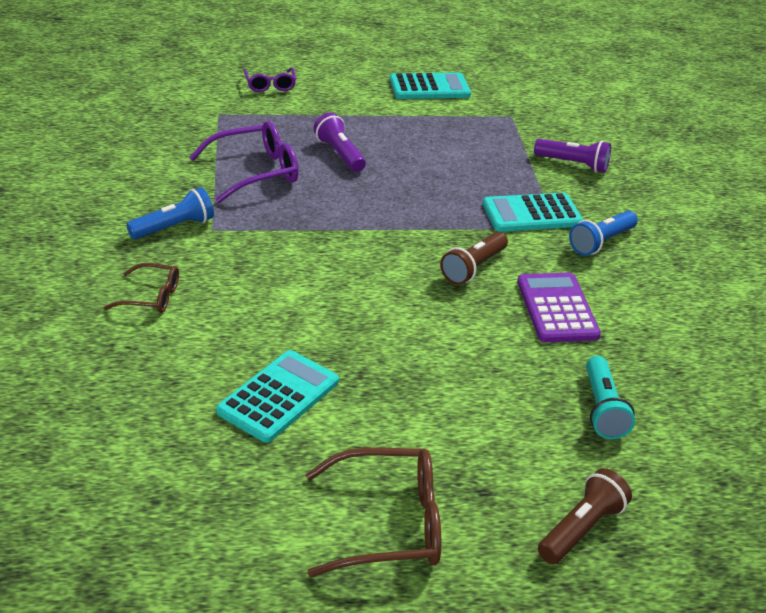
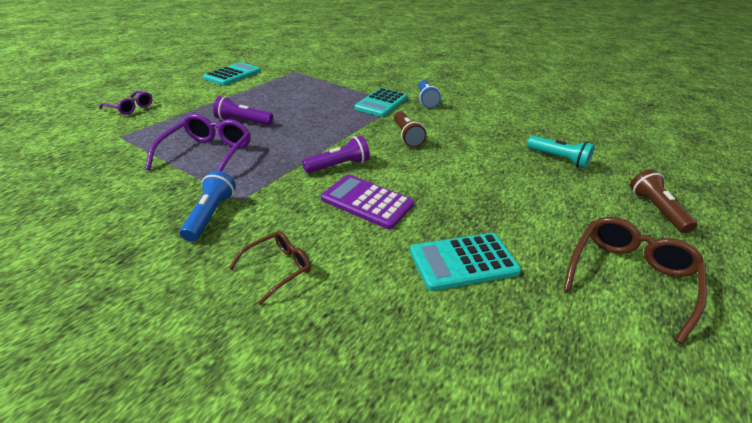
camera: 50 degrees left, 0 degrees up
turquoise calculator [216,350,339,443] -> turquoise calculator turned 90 degrees counterclockwise [410,233,521,291]
purple calculator [517,273,601,342] -> purple calculator moved to [321,174,414,229]
purple flashlight [534,139,611,173] -> purple flashlight moved to [302,136,370,173]

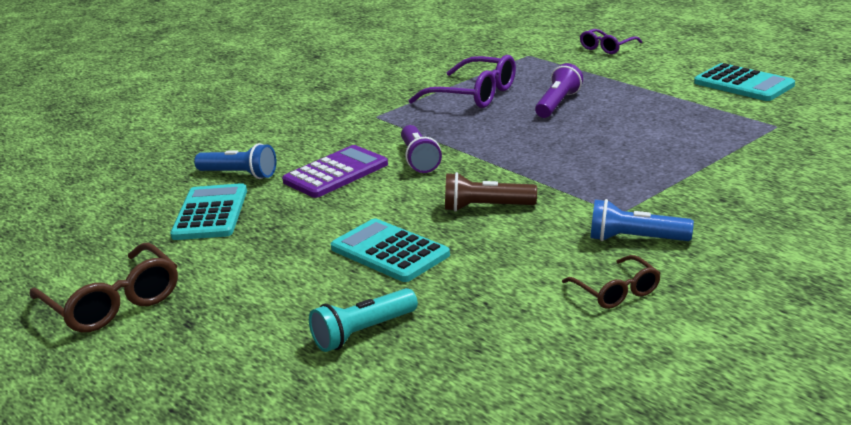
camera: 110 degrees right, 10 degrees down
blue flashlight [180,171,236,242] -> blue flashlight moved to [194,143,277,179]
brown glasses [229,231,311,305] -> brown glasses moved to [562,255,661,309]
turquoise calculator [354,88,408,117] -> turquoise calculator moved to [331,218,450,282]
brown flashlight [630,169,697,233] -> none

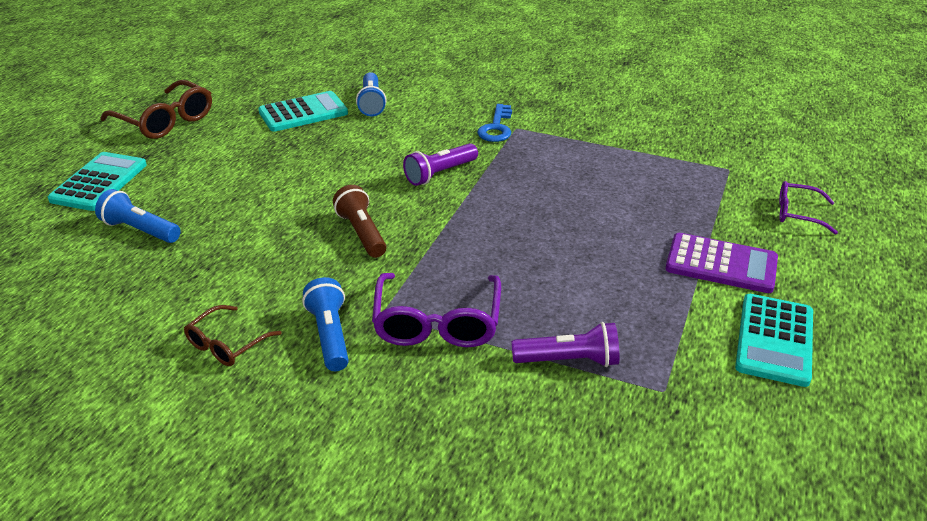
camera: 60 degrees right, 10 degrees up
brown glasses [30,243,178,333] -> brown glasses turned 75 degrees counterclockwise [100,80,212,139]
purple calculator [282,145,388,198] -> purple calculator moved to [665,233,778,293]
turquoise flashlight [309,288,418,352] -> blue flashlight [95,189,181,243]
turquoise calculator [331,218,450,282] -> turquoise calculator moved to [48,152,147,211]
purple glasses [408,55,516,108] -> purple glasses moved to [372,273,501,347]
purple flashlight [535,63,583,118] -> purple flashlight moved to [511,322,619,367]
none -> blue key [477,104,512,142]

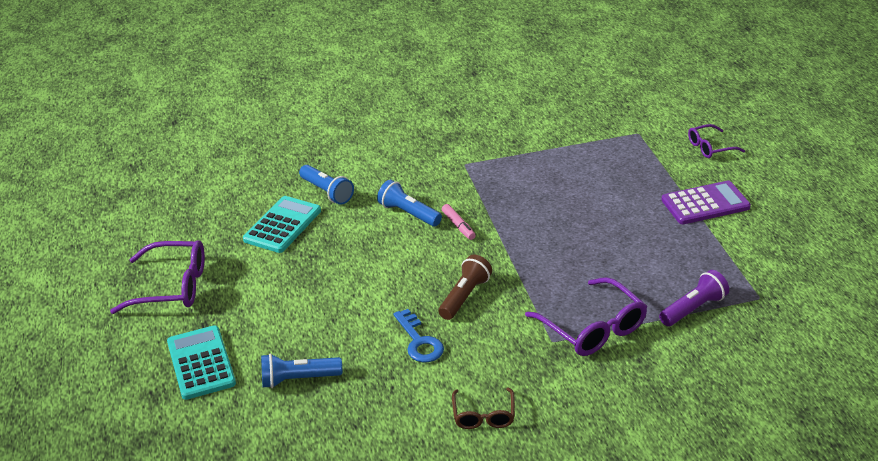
camera: 35 degrees left, 0 degrees up
brown glasses [100,80,212,139] -> purple glasses [110,240,205,314]
blue flashlight [302,277,349,371] -> blue flashlight moved to [377,180,442,226]
brown flashlight [333,185,386,258] -> brown flashlight turned 90 degrees clockwise [439,255,492,320]
purple flashlight [403,143,478,186] -> pink marker [442,204,476,240]
blue key [477,104,512,142] -> blue key moved to [394,309,444,362]
turquoise calculator [735,294,813,387] -> none

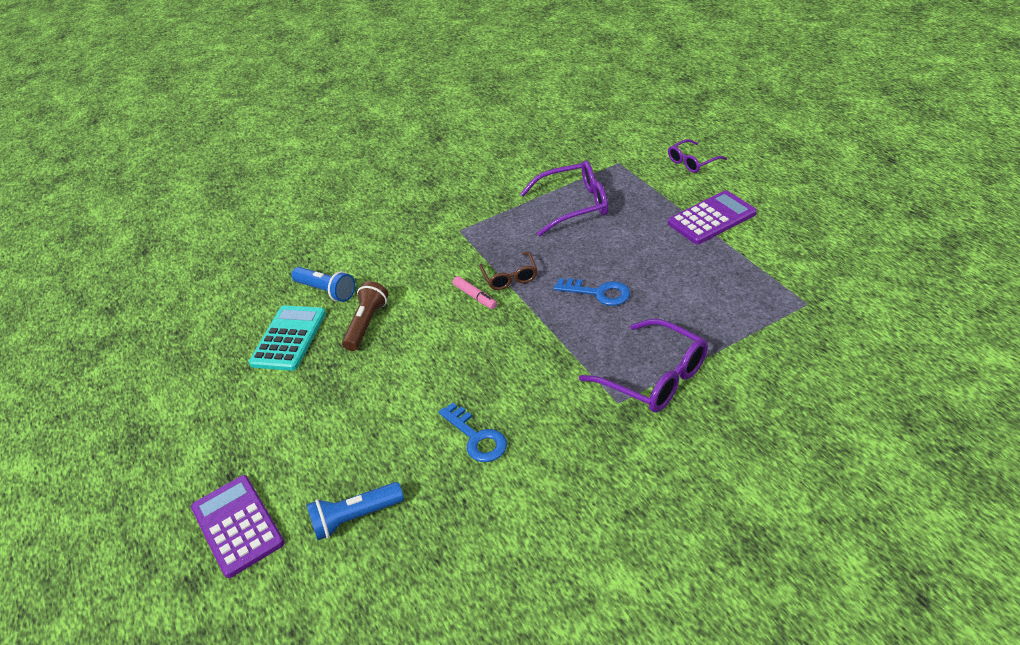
camera: 10 degrees left, 5 degrees up
purple glasses [110,240,205,314] -> purple glasses moved to [520,160,608,236]
turquoise calculator [167,325,236,400] -> purple calculator [191,475,285,578]
blue flashlight [377,180,442,226] -> none
brown flashlight [439,255,492,320] -> brown flashlight moved to [342,281,388,351]
brown glasses [452,388,515,429] -> brown glasses moved to [479,252,537,290]
purple flashlight [659,270,729,326] -> none
none -> blue key [553,278,630,306]

